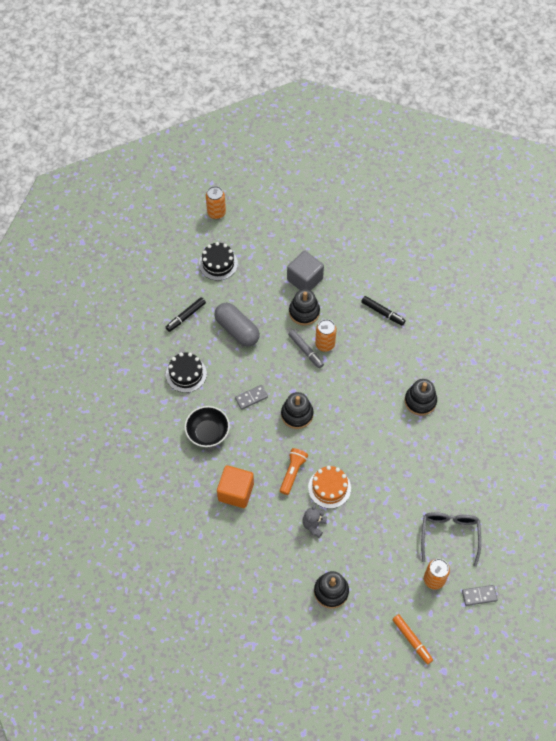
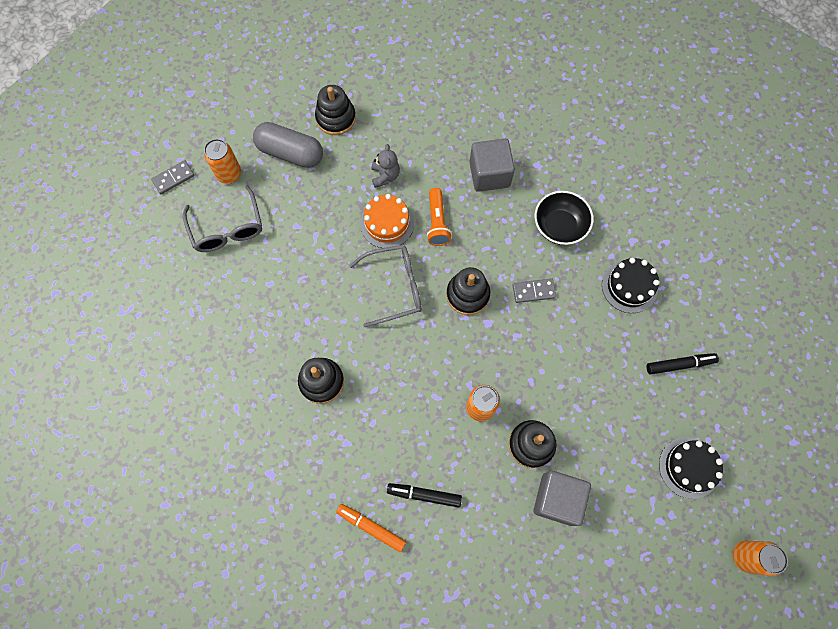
camera: 155 degrees right, 10 degrees up
black marker [166,297,206,332] -> black marker turned 60 degrees clockwise [647,353,719,374]
grey capsule [214,303,260,347] -> grey capsule moved to [253,122,323,168]
orange cube [217,465,254,508] -> grey cube [469,139,515,192]
grey domino [235,385,268,410] -> grey domino turned 45 degrees clockwise [513,278,556,303]
grey marker [288,330,324,369] -> none
orange marker [392,614,433,664] -> orange marker moved to [336,504,406,552]
none -> grey glasses [349,245,422,327]

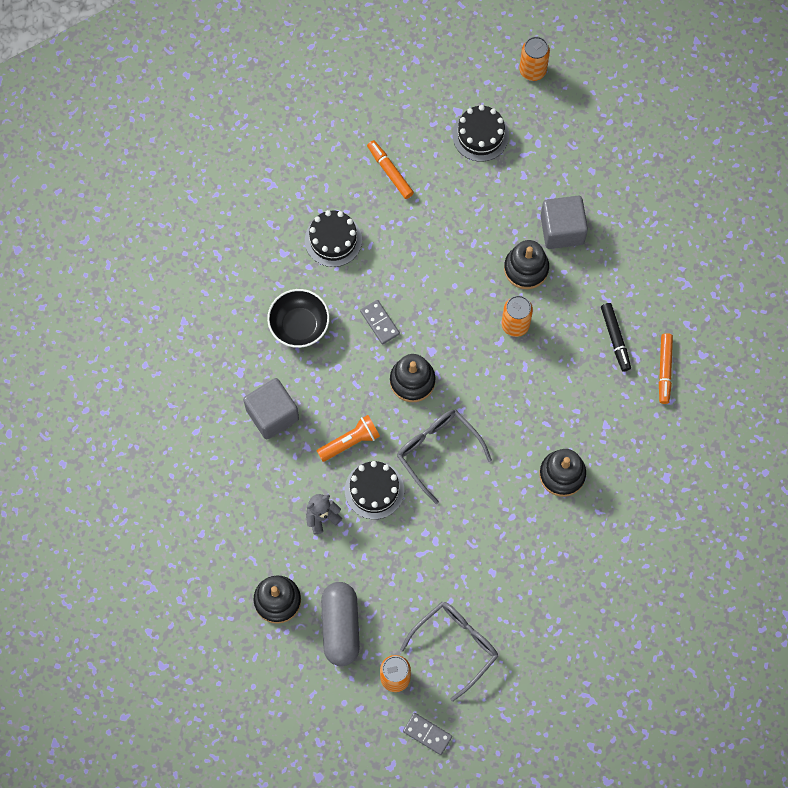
camera: 115 degrees left, 0 degrees up
orange cake [360,194,414,248] -> black cake [345,461,404,519]
black marker [647,353,719,374] -> orange marker [367,140,414,199]

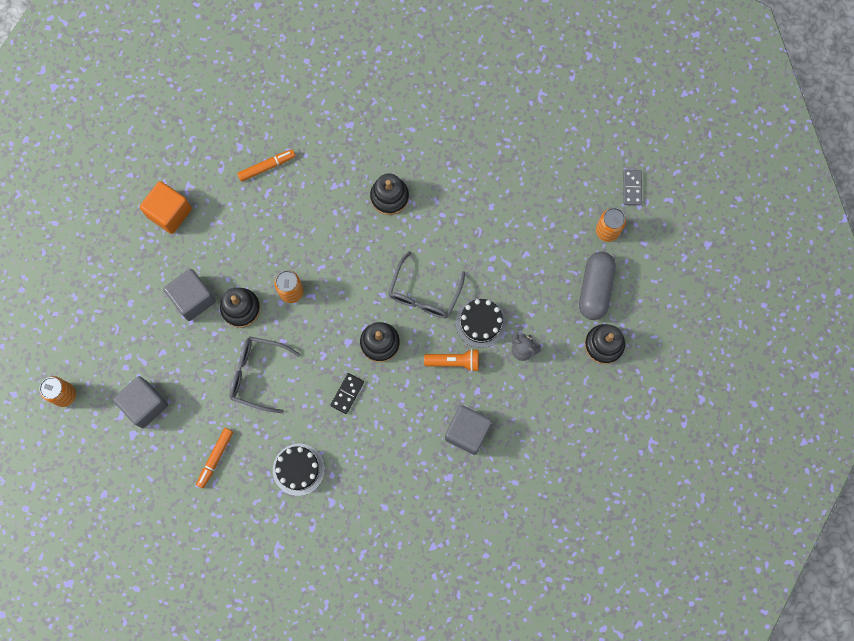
camera: 120 degrees left, 5 degrees up
black bowl [267,289,330,348] -> none
orange flashlight [317,415,380,462] -> orange flashlight turned 150 degrees clockwise [424,349,479,372]
grey capsule [321,582,360,666] -> grey capsule turned 45 degrees counterclockwise [579,252,616,320]
grey domino [360,300,400,344] -> black domino [330,373,364,414]
grey glasses [400,602,498,702] -> grey glasses moved to [229,337,301,413]
black cake [453,105,509,162] -> grey cube [113,376,168,428]
black marker [601,303,631,372] -> none
none -> orange cube [140,181,192,234]

